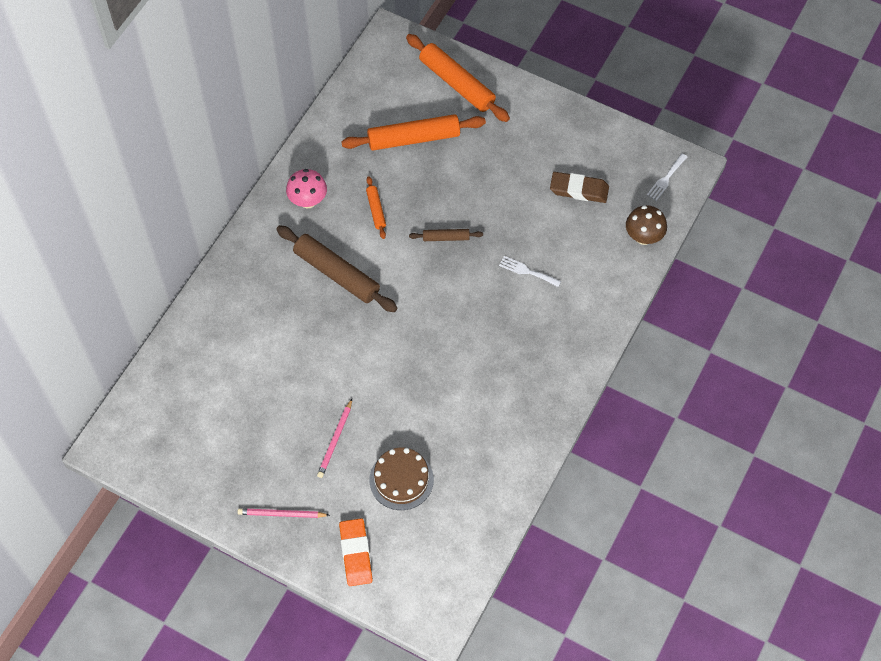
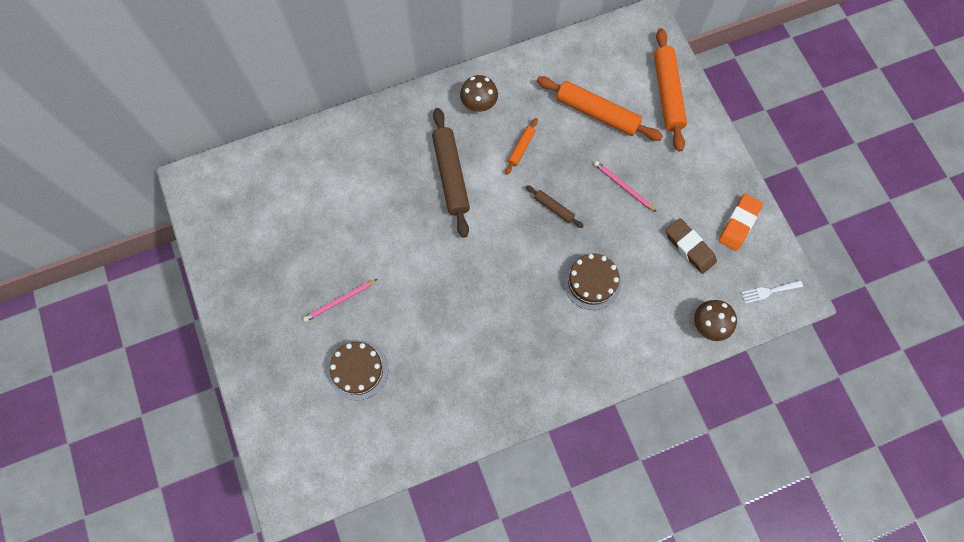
camera: 40 degrees right, 10 degrees up
pink pencil [238,508,330,518] -> pink pencil moved to [594,161,657,212]
pink mushroom [286,169,327,208] -> brown mushroom [460,75,498,112]
orange eraser [339,518,373,586] -> orange eraser moved to [718,194,763,251]
white fork [499,256,561,287] -> brown cake [563,254,621,310]

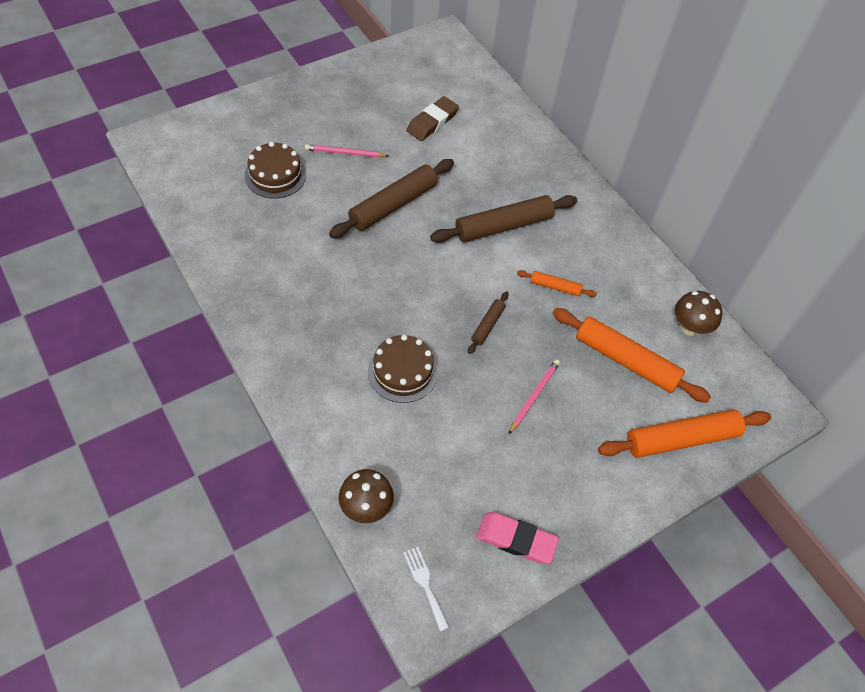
camera: 75 degrees right, 15 degrees down
pink pencil [303,279,378,322] -> pink pencil turned 45 degrees counterclockwise [305,144,389,158]
brown mushroom [460,75,498,112] -> brown mushroom moved to [675,291,723,336]
orange rolling pin [537,76,663,141] -> orange rolling pin turned 75 degrees counterclockwise [553,308,711,403]
brown eraser [666,218,717,274] -> brown eraser moved to [406,96,459,141]
orange eraser [718,194,763,251] -> pink eraser [476,512,559,564]
none -> brown rolling pin [329,159,454,238]

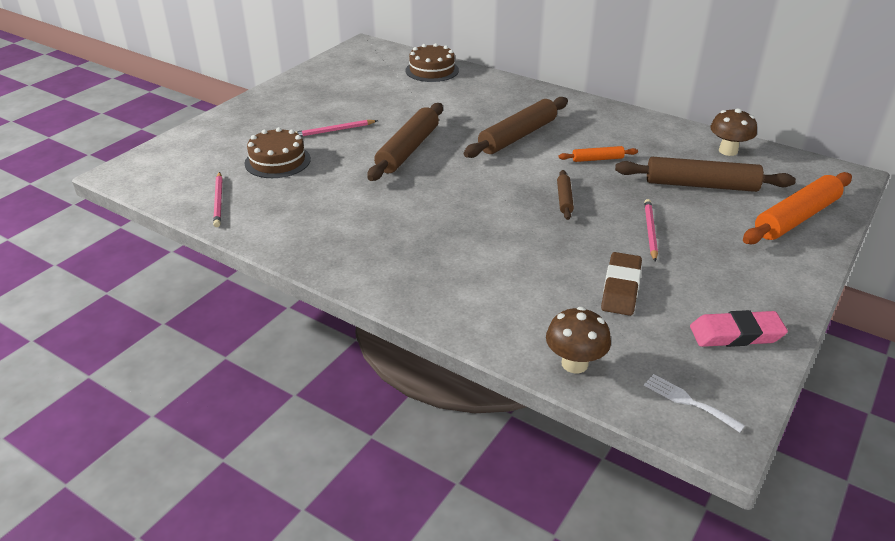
camera: 20 degrees left, 20 degrees down
brown cake [368,335,438,403] -> brown cake moved to [405,43,459,82]
brown eraser [406,96,459,141] -> brown eraser moved to [601,252,642,316]
orange rolling pin [553,308,711,403] -> brown rolling pin [615,157,796,192]
none -> pink pencil [213,172,222,227]

